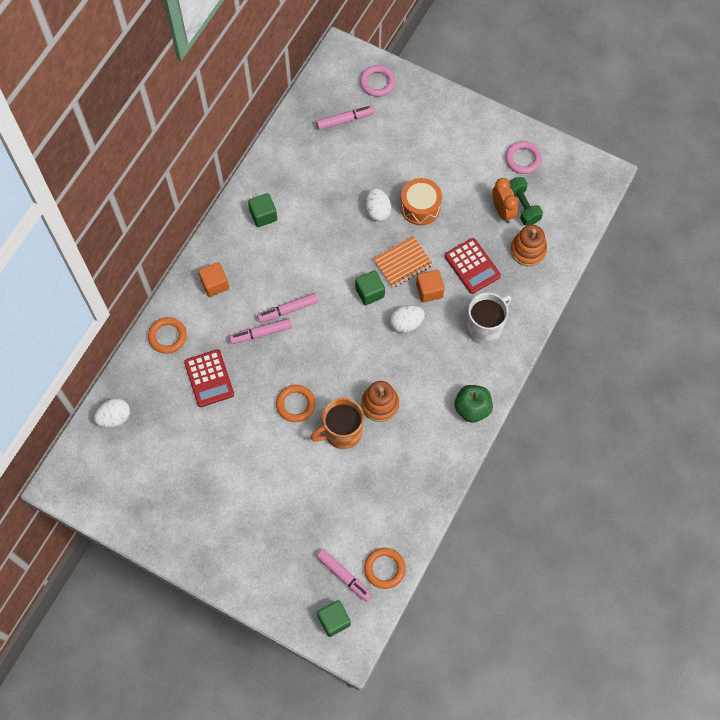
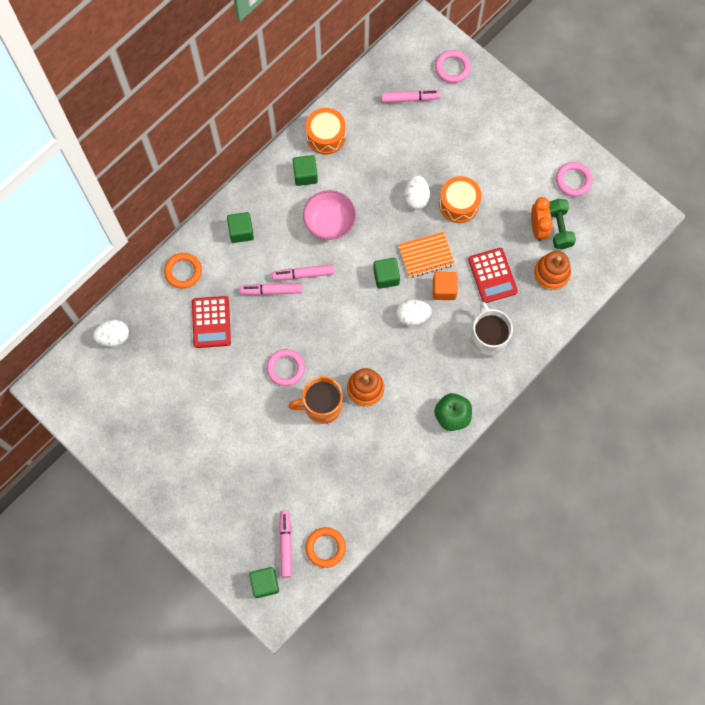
camera: 15 degrees right, 5 degrees up
orange cube [198,262,229,297] -> green cube [227,212,254,243]
orange ring [276,385,316,422] -> pink ring [266,349,305,386]
pink marker [316,549,372,602] -> pink marker turned 150 degrees counterclockwise [279,510,292,577]
white mug [466,293,511,345] -> white mug turned 75 degrees counterclockwise [470,302,513,358]
none -> pink bowl [303,190,356,240]
none -> orange drum [305,108,346,154]

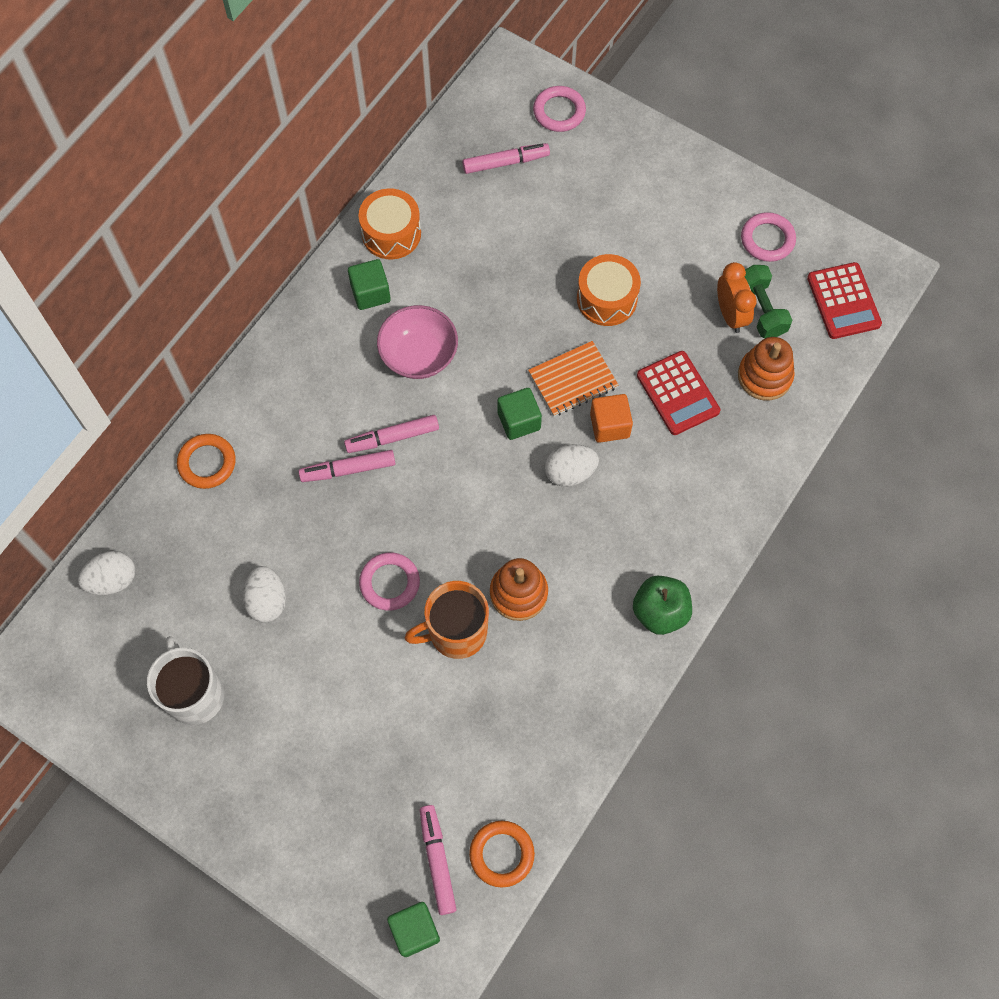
camera: 10 degrees left, 5 degrees down
red calculator [192,296,231,348] -> red calculator moved to [807,262,882,339]
green cube [227,212,254,243] -> none
white egg [404,175,430,210] -> white egg moved to [242,566,286,623]
white mug [470,302,513,358] -> white mug moved to [147,636,224,725]

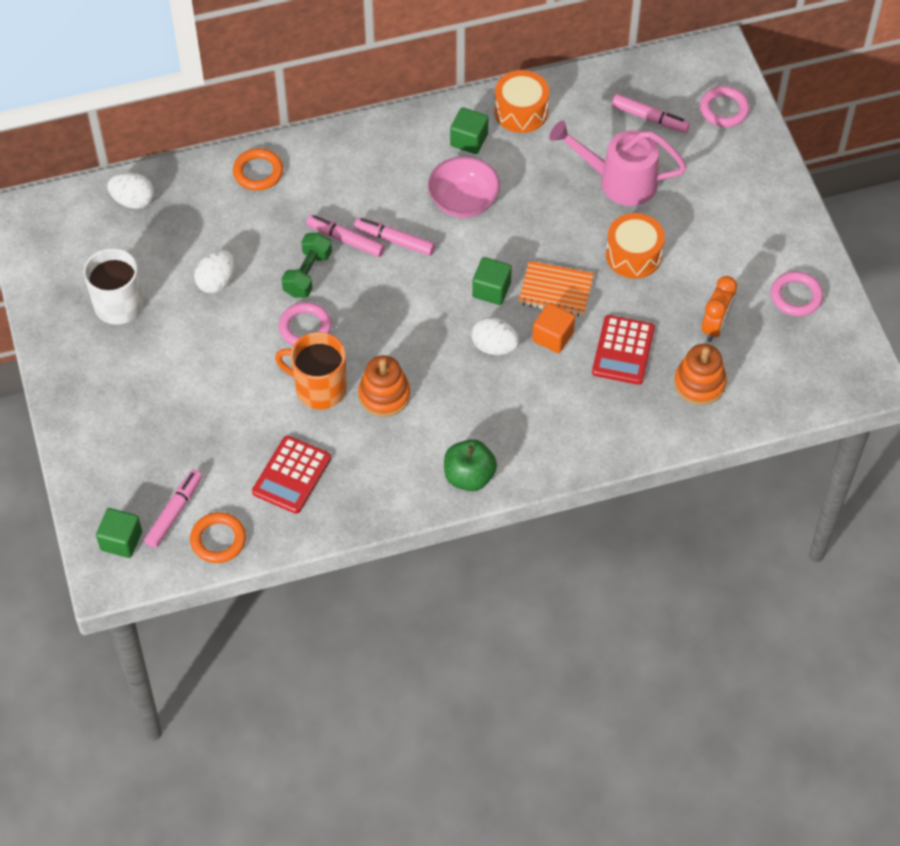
camera: 40 degrees right, 10 degrees down
green dumbbell [744,265,792,338] -> green dumbbell moved to [282,233,332,298]
red calculator [807,262,882,339] -> red calculator moved to [252,436,331,514]
none -> pink watering can [549,121,687,206]

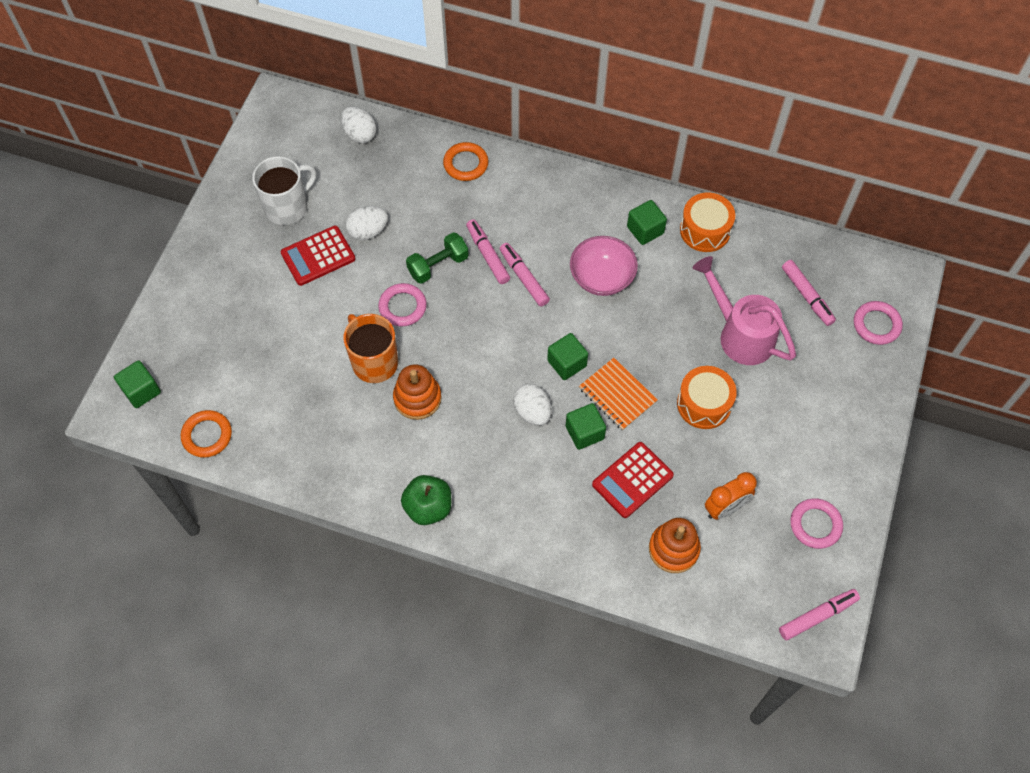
camera: 35 degrees right, 5 degrees up
pink marker [144,470,202,548] -> pink marker moved to [779,589,860,640]
red calculator [252,436,331,514] -> red calculator moved to [281,226,355,286]
orange cube [532,303,575,353] -> green cube [566,403,606,450]

